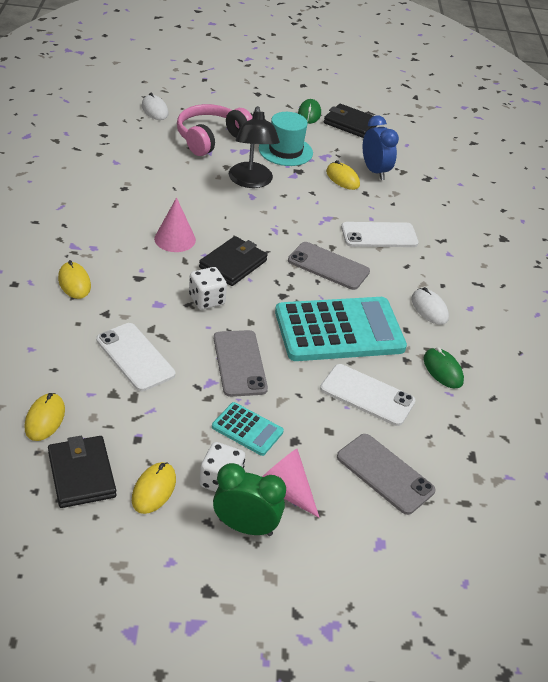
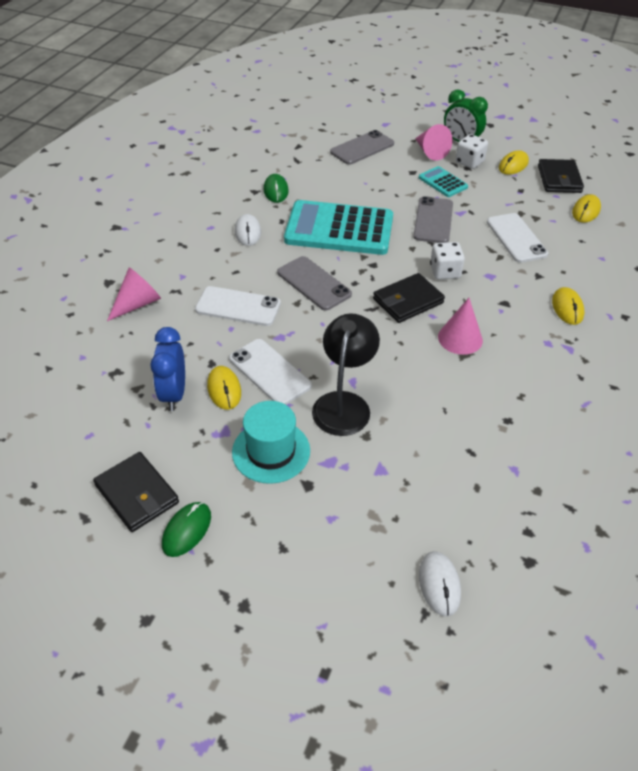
camera: 155 degrees left, 5 degrees up
pink headphones [177,104,252,156] -> none
white phone [320,364,416,426] -> white phone moved to [229,339,312,405]
grey phone [337,434,436,515] -> grey phone turned 75 degrees clockwise [330,130,394,165]
none -> pink cone [107,268,161,321]

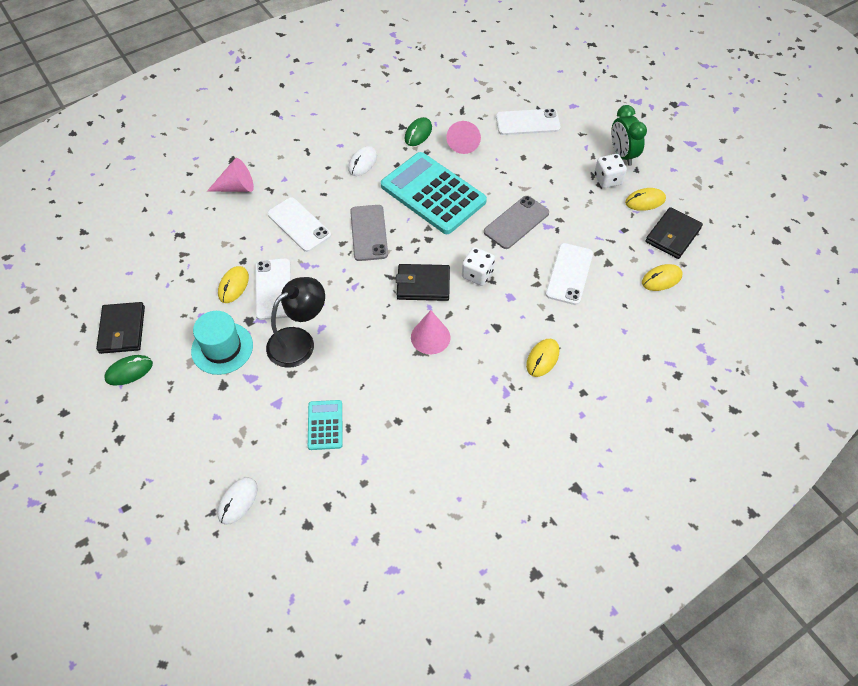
camera: 35 degrees right, 10 degrees up
blue clock [150,327,185,411] -> none
grey phone [330,130,394,165] -> white phone [496,109,561,135]
pink cone [415,124,453,160] -> pink cone moved to [446,121,481,154]
turquoise calculator [419,166,468,197] -> turquoise calculator moved to [308,400,342,450]

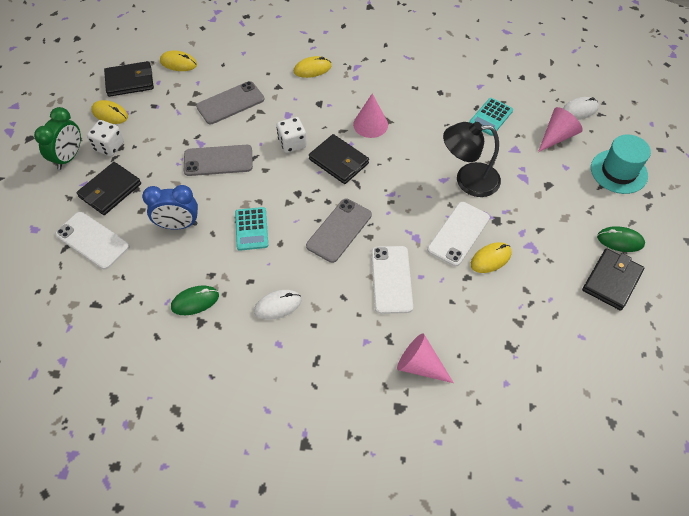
camera: 140 degrees left, 0 degrees up
turquoise hat [191,311,253,375] -> turquoise hat moved to [591,135,651,194]
turquoise calculator [381,152,487,234] -> turquoise calculator [235,207,268,251], size x0.46
pink cone [446,121,481,154] -> pink cone moved to [538,107,583,152]
white phone [546,243,593,305] -> grey phone [196,81,264,124]
none -> black wallet [76,162,141,215]
none -> blue clock [142,185,198,230]

